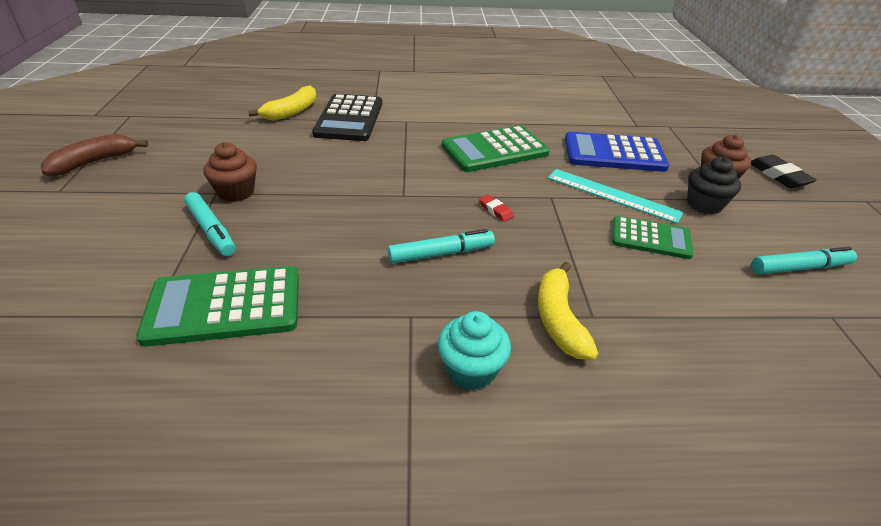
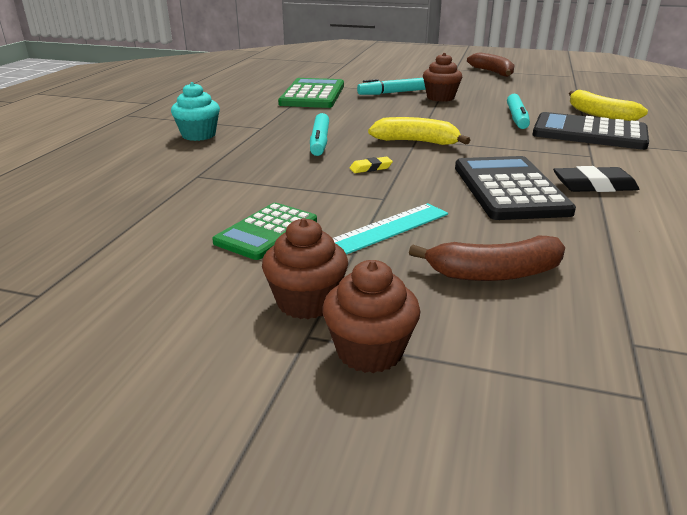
camera: 110 degrees right, 10 degrees down
green calculator [442,125,550,172] -> black calculator [455,156,576,220]
red eraser [479,195,514,222] -> yellow eraser [350,157,393,173]
yellow banana [538,262,598,360] -> yellow banana moved to [368,117,470,145]
blue calculator [565,132,670,172] -> brown banana [409,235,565,281]
black cupcake [687,157,741,214] -> brown cupcake [262,218,348,319]
black eraser [751,155,817,188] -> black eraser moved to [553,166,639,192]
turquoise marker [752,247,857,274] -> turquoise marker moved to [507,94,530,129]

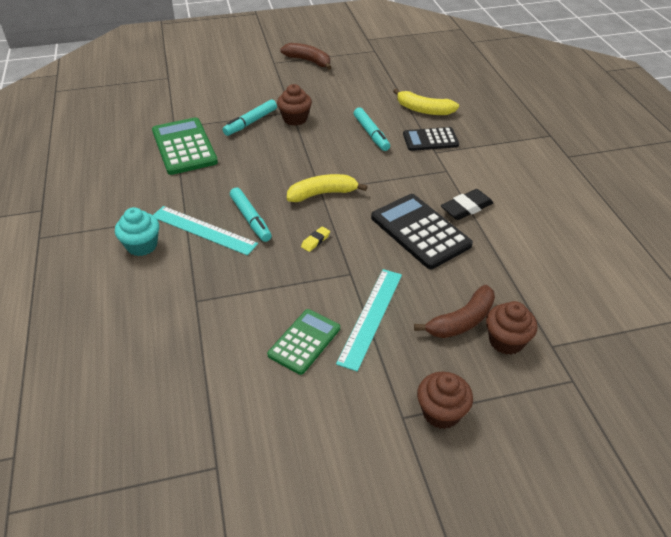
camera: 30 degrees left, 15 degrees up
green calculator [212,203,317,260] -> green calculator turned 150 degrees counterclockwise [267,309,340,375]
brown cupcake [262,218,348,319] -> brown cupcake moved to [486,301,538,355]
black calculator [532,112,649,150] -> black calculator [403,127,459,151], size x0.64
none -> turquoise ruler [153,206,258,256]

